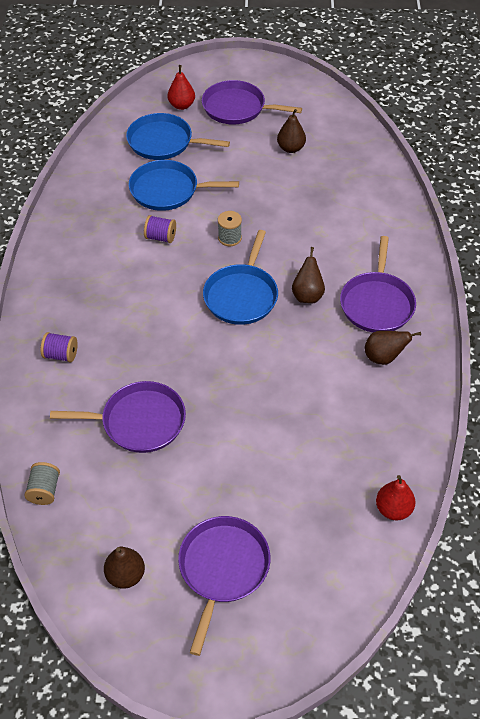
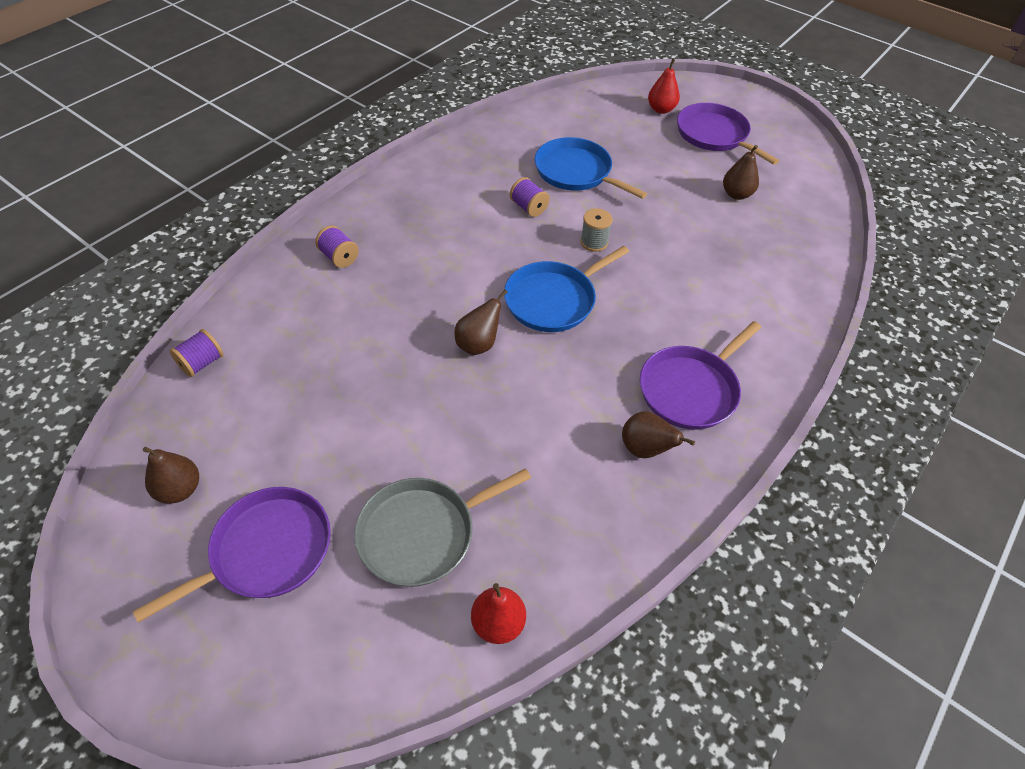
camera: 35 degrees right, 0 degrees up
grey spool [24,462,60,505] -> purple spool [169,329,223,377]
purple pan [50,381,186,453] -> none
blue pan [126,113,230,160] -> none
brown pear [292,247,325,303] -> brown pear moved to [455,290,508,355]
none -> grey pan [354,468,531,587]

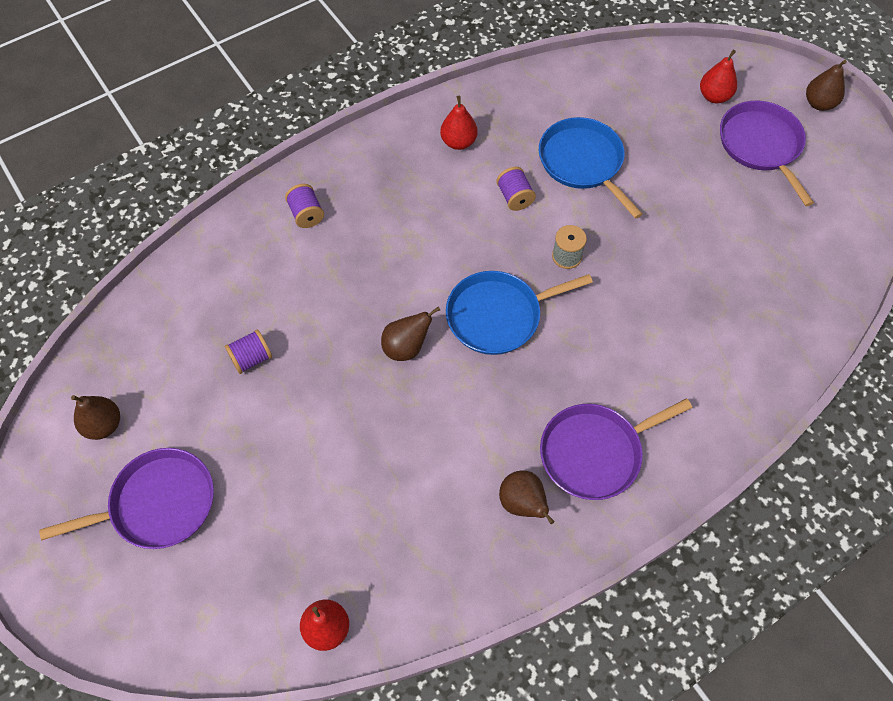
camera: 20 degrees right, 10 degrees up
purple spool [169,329,223,377] -> purple spool moved to [225,329,272,374]
grey pan [354,468,531,587] -> none
brown pear [723,145,759,200] -> brown pear moved to [806,60,847,111]
none -> red pear [440,96,478,150]

